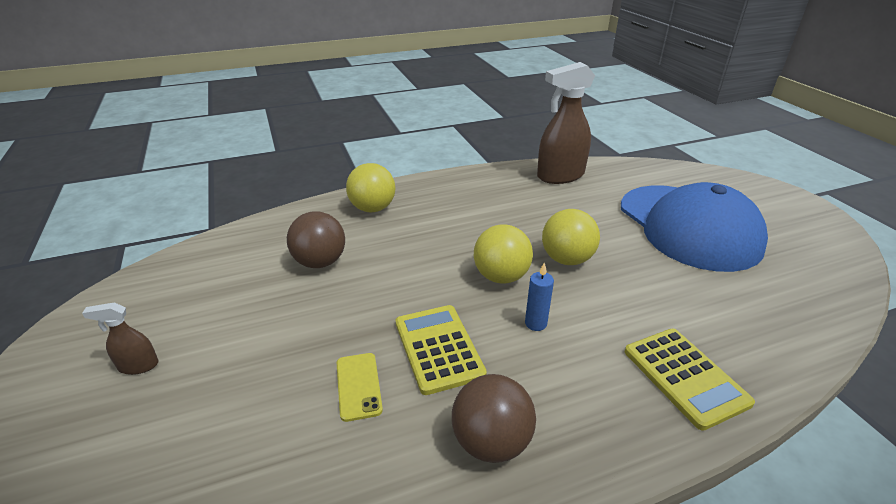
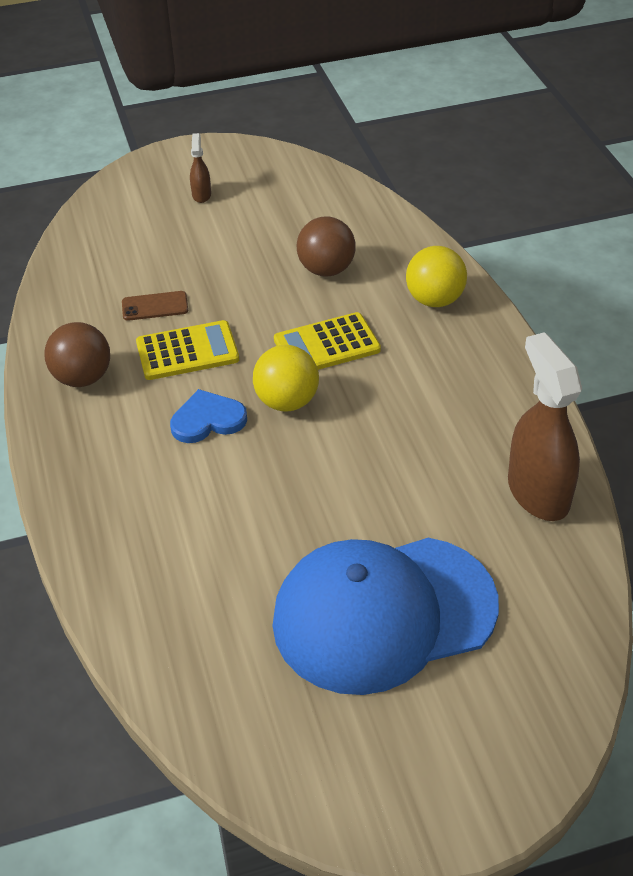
camera: 95 degrees right, 10 degrees up
yellow phone [337,353,383,422] -> brown phone [122,291,188,321]
blue candle [525,262,554,331] -> blue heart [170,389,247,443]
yellow ball [542,209,600,265] -> none
yellow calculator [625,329,755,431] -> yellow calculator moved to [274,312,381,370]

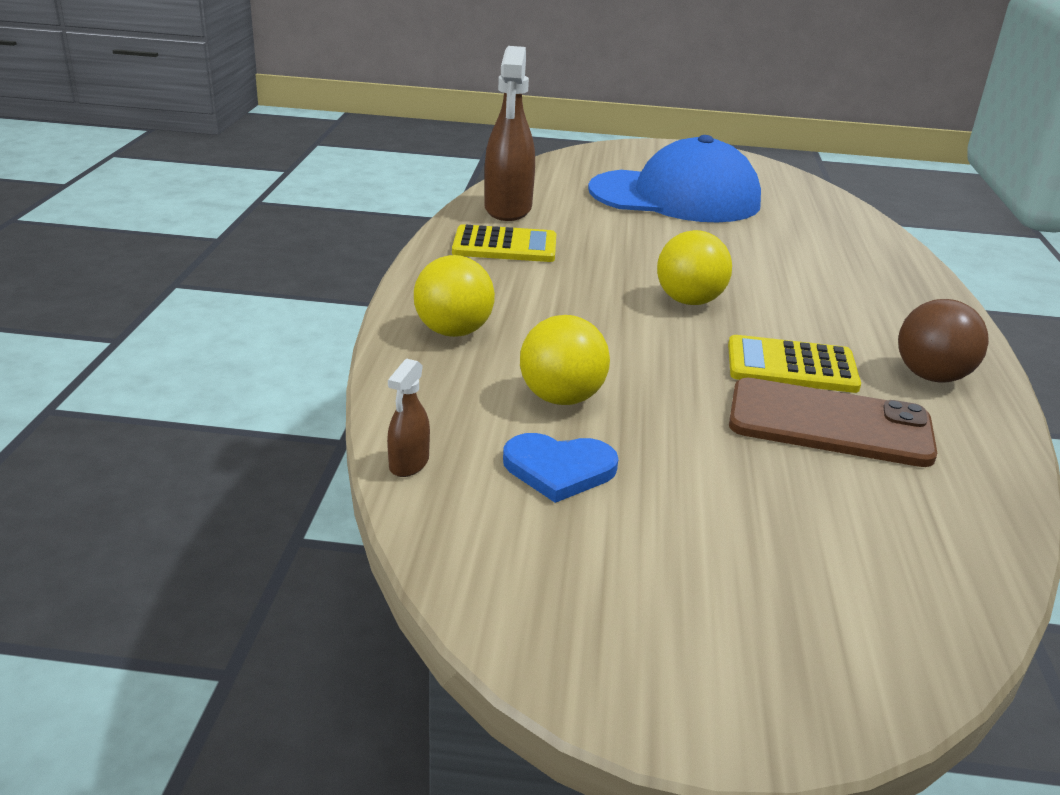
camera: 160 degrees left, 15 degrees down
brown phone [122,291,188,321] -> brown phone [729,378,937,467], size x2.02
blue heart [170,389,247,443] -> blue heart moved to [503,433,618,503]
brown spray bottle [190,133,211,203] -> brown spray bottle moved to [387,358,430,477]
yellow calculator [274,312,381,370] -> yellow calculator moved to [452,224,556,262]
brown ball [297,216,356,277] -> yellow ball [520,315,610,405]

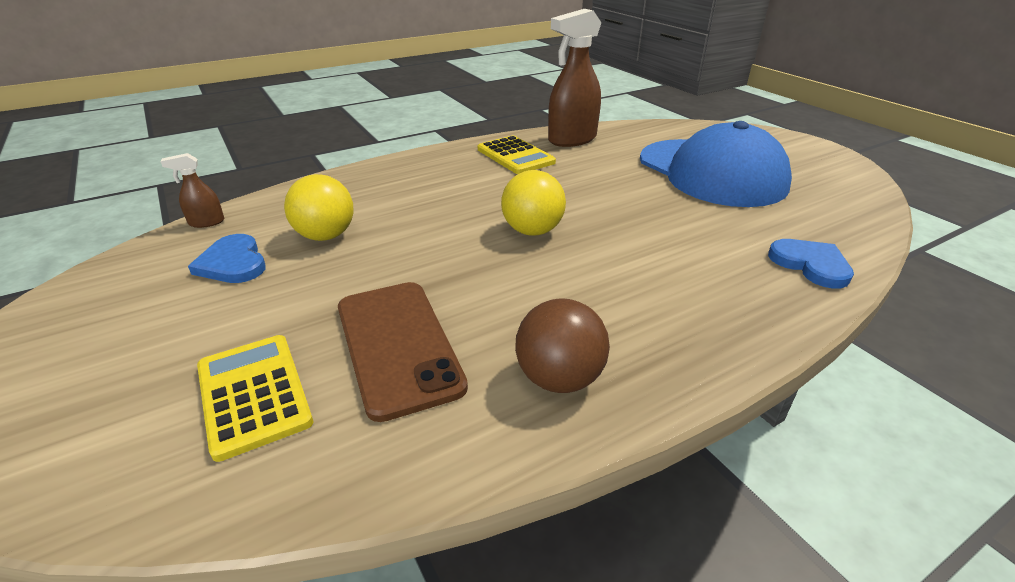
camera: 55 degrees right, 5 degrees up
yellow ball [414,255,495,337] -> none
yellow calculator [728,335,861,393] -> yellow calculator moved to [197,335,313,462]
none -> blue heart [768,239,854,289]

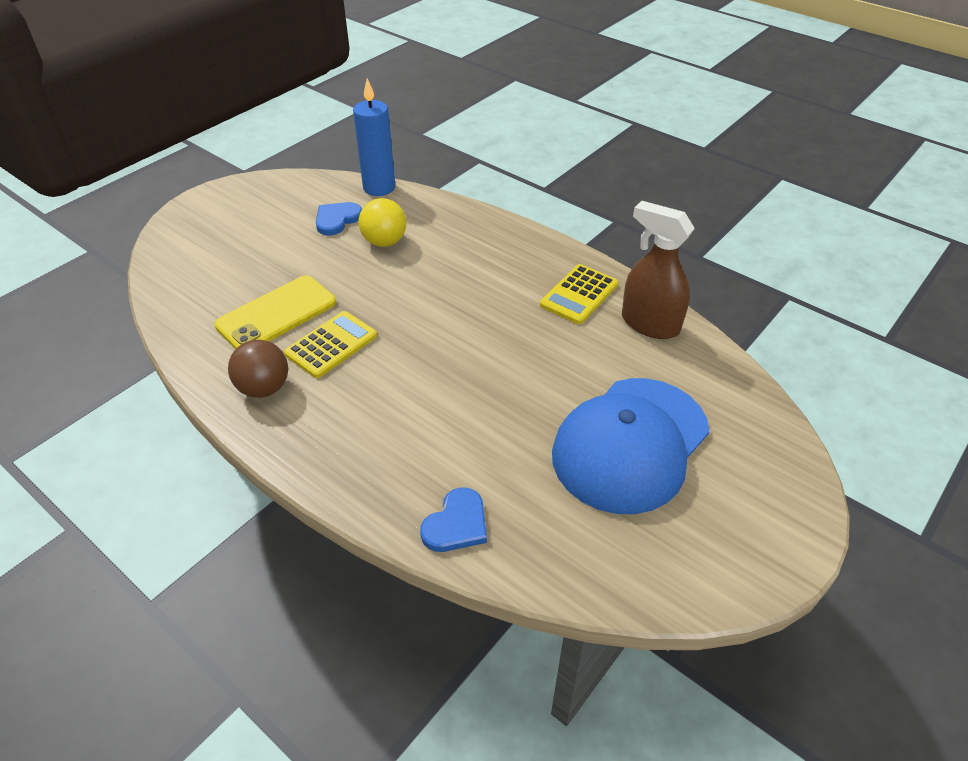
camera: 70 degrees right, 10 degrees up
brown spray bottle [160,153,224,228] -> blue candle [353,78,395,196]
yellow calculator [197,335,313,462] -> yellow calculator moved to [284,311,377,378]
brown phone [338,282,468,422] -> yellow phone [214,275,336,349]
yellow ball [501,170,566,236] -> none

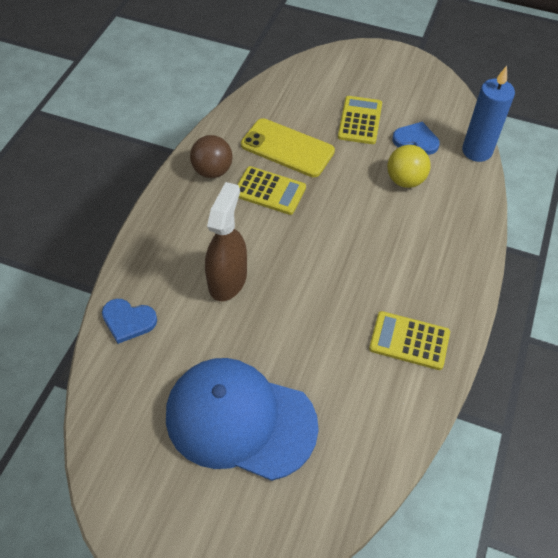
camera: 70 degrees right, 10 degrees up
brown spray bottle [622,201,695,339] -> brown spray bottle moved to [205,182,247,301]
none -> yellow calculator [338,96,382,144]

